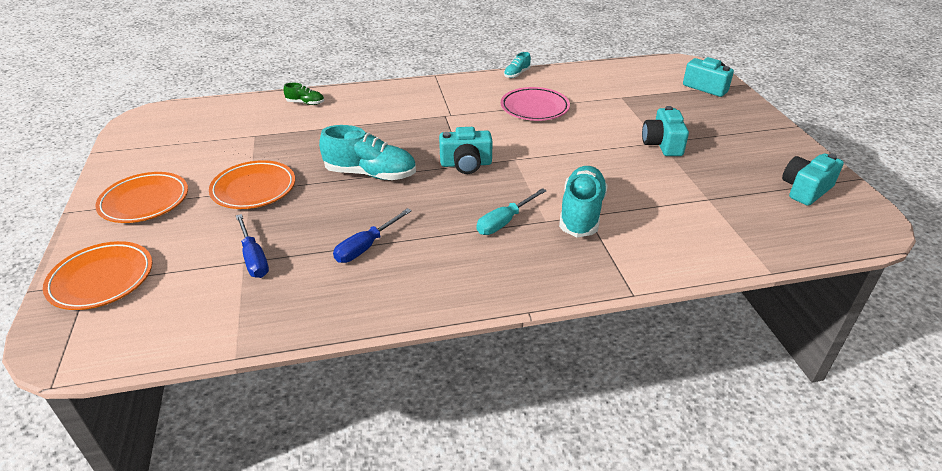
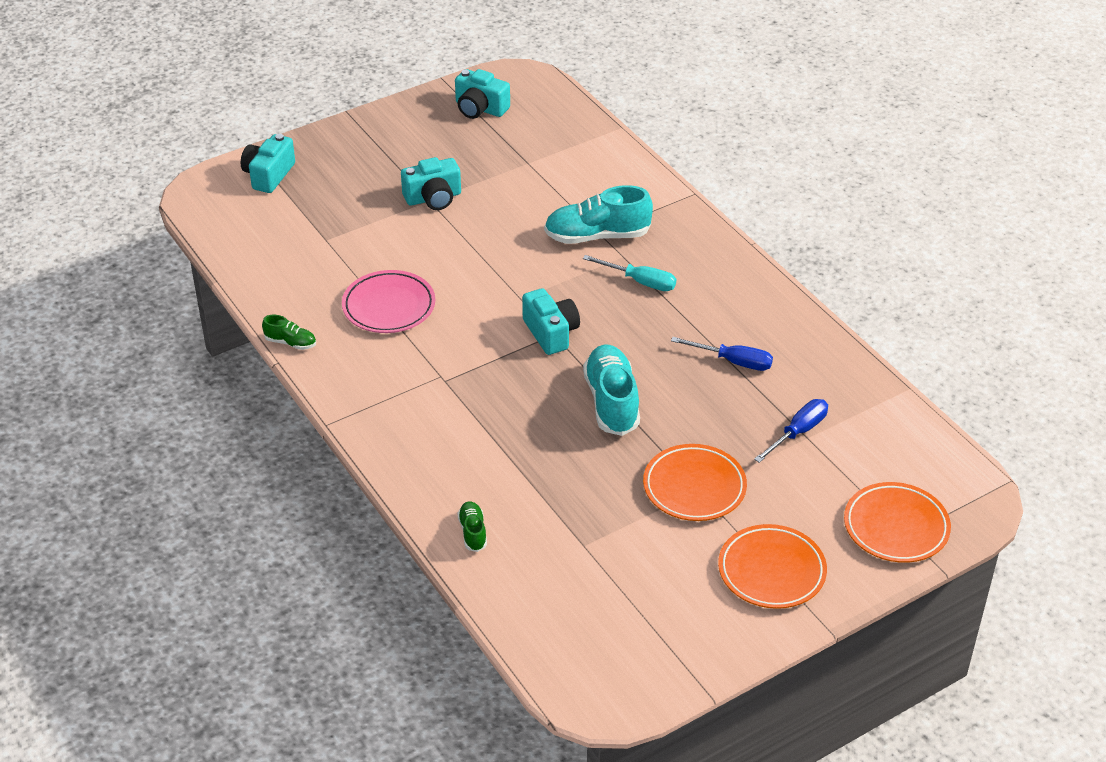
camera: 110 degrees left, 5 degrees up
turquoise shoe [504,52,531,78] -> green shoe [262,315,316,350]

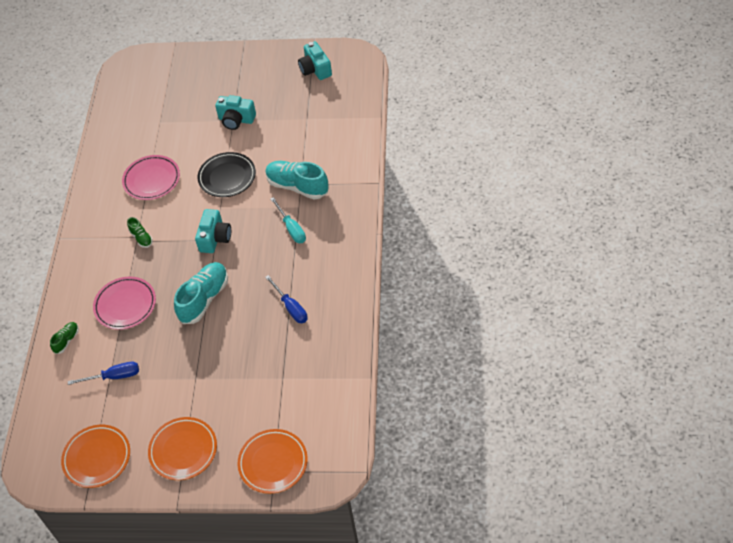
camera: 40 degrees right, 10 degrees up
turquoise camera [241,134,295,193] -> none
green shoe [262,315,316,350] -> green shoe moved to [127,217,153,248]
orange plate [643,444,747,521] -> orange plate moved to [61,425,130,488]
blue screwdriver [754,399,828,463] -> blue screwdriver moved to [68,362,139,385]
none -> pink plate [93,277,156,330]
none -> black plate [198,152,256,197]

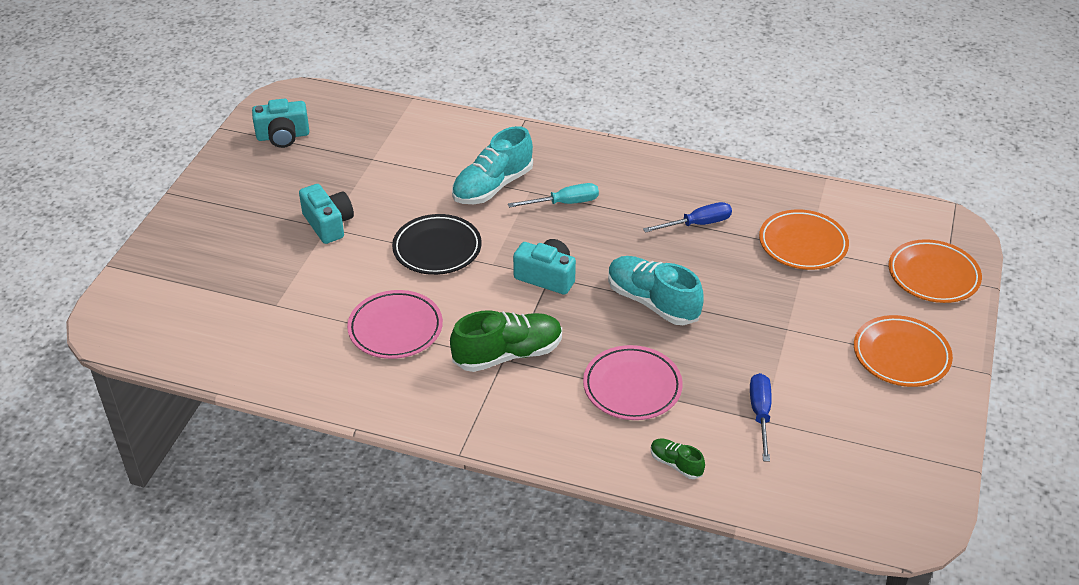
camera: 80 degrees left, 10 degrees down
orange plate [61,425,130,488] -> orange plate moved to [759,210,849,270]
green shoe [127,217,153,248] -> green shoe [450,310,562,372], size x2.02
turquoise camera [215,95,256,130] -> turquoise camera turned 60 degrees counterclockwise [299,184,354,244]

